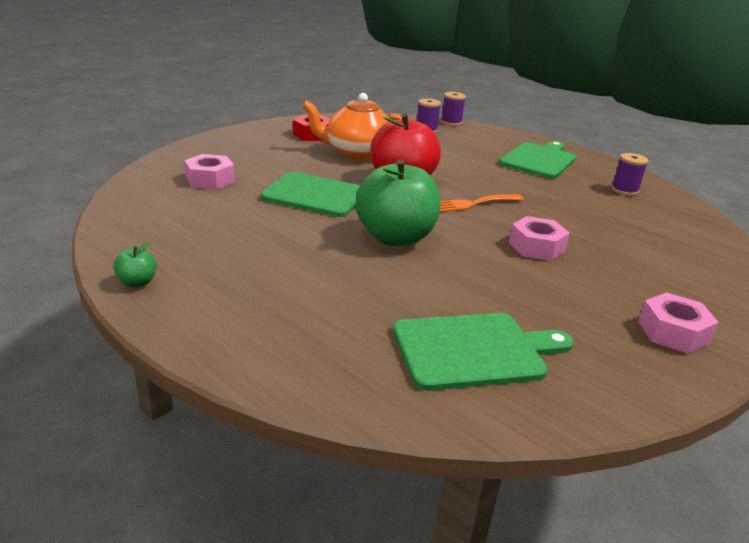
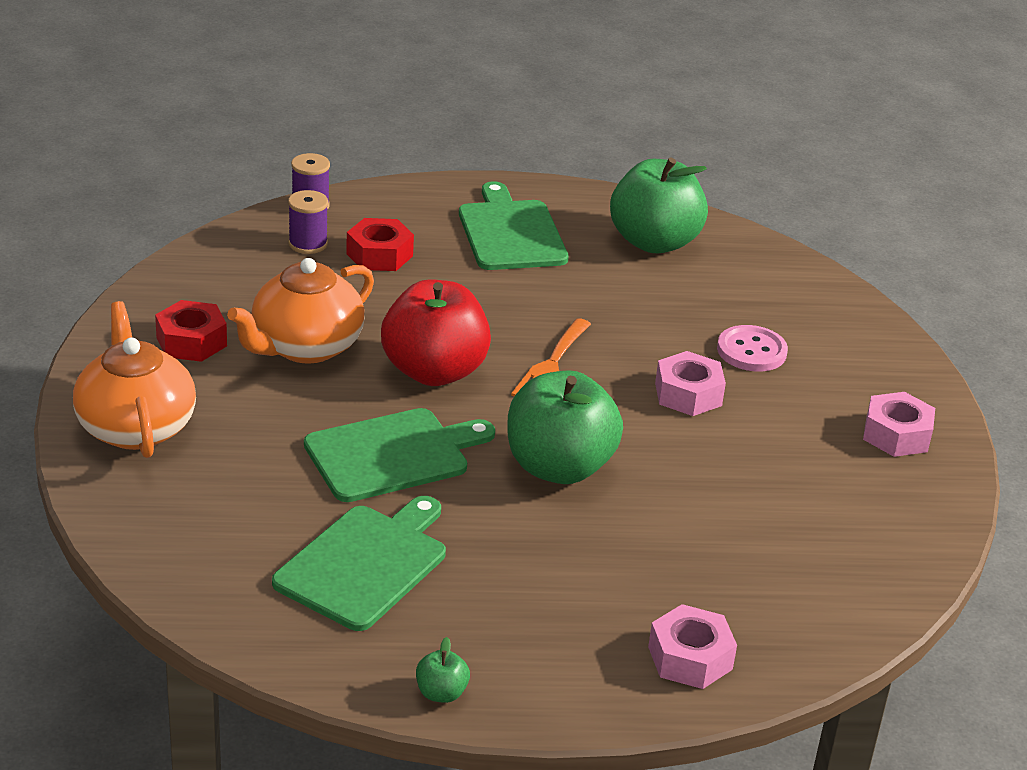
camera: 45 degrees left, 5 degrees up
pink nut [184,154,235,190] -> pink nut moved to [648,604,737,689]
green cutting board [393,313,574,391] -> green cutting board moved to [272,496,446,631]
purple spool [611,153,649,196] -> green apple [610,157,708,253]
none -> orange teapot [73,301,196,458]
none -> red nut [346,218,414,271]
none -> pink button [717,325,788,371]

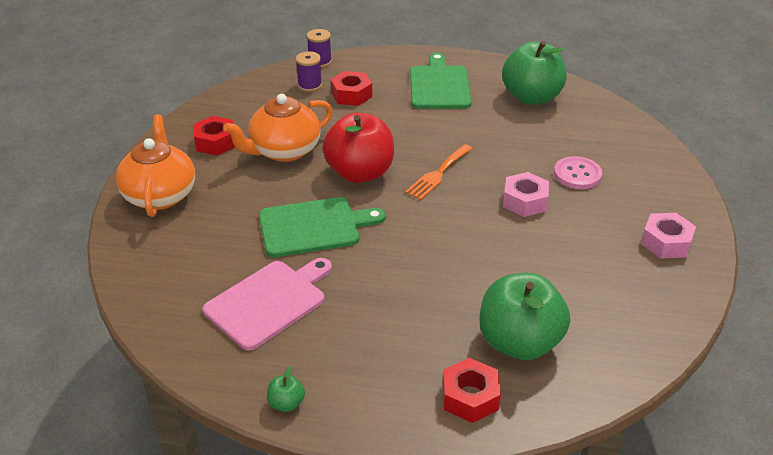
camera: 15 degrees right, 5 degrees up
green cutting board [272,496,446,631] -> pink cutting board [203,258,332,350]
green apple [508,370,623,484] -> green apple moved to [480,273,570,360]
pink nut [648,604,737,689] -> red nut [443,358,501,423]

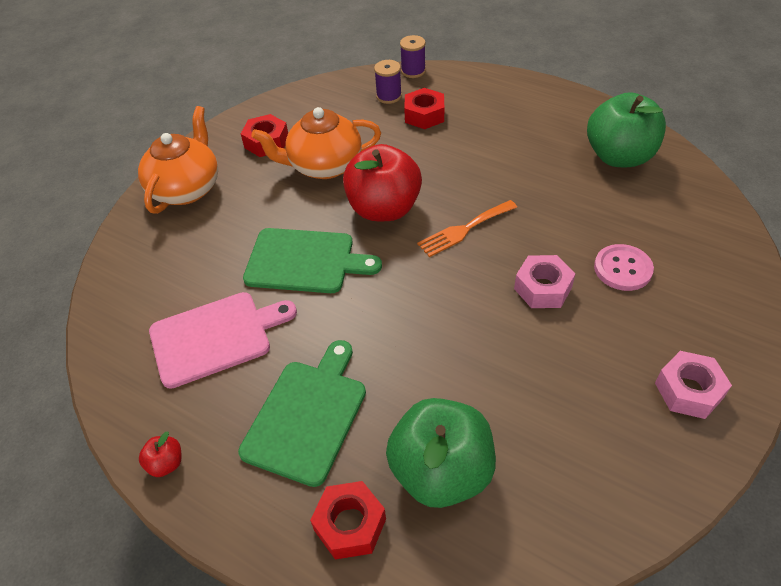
camera: 25 degrees right, 10 degrees up
green apple [267,367,305,412] -> red apple [139,432,182,477]
green cutting board [410,53,471,109] -> green cutting board moved to [238,340,366,487]

